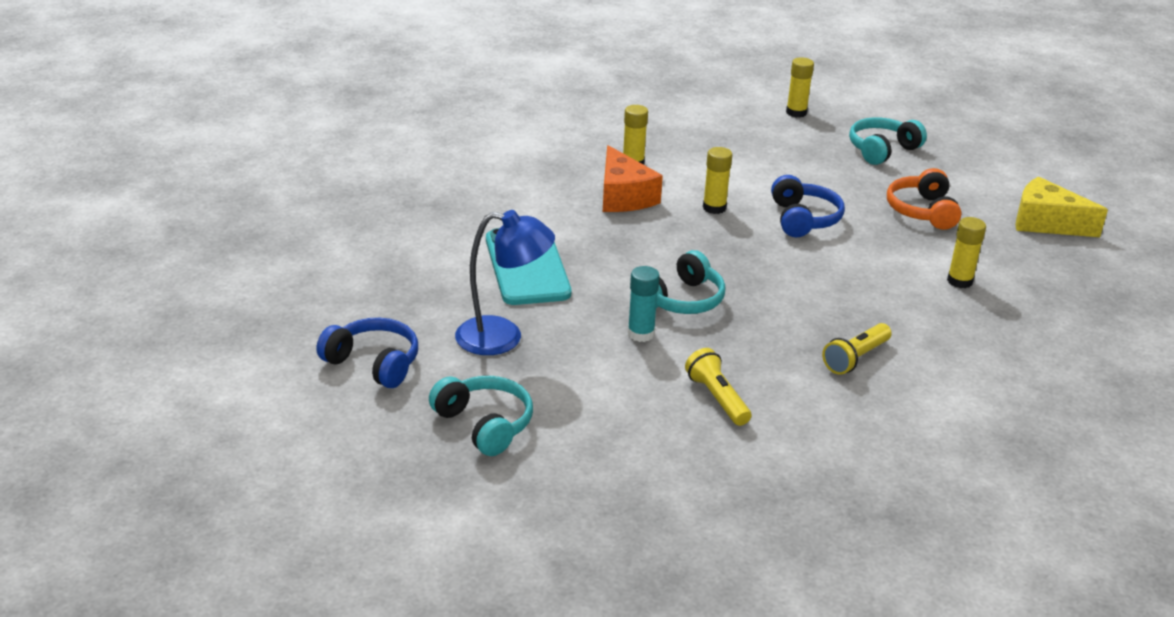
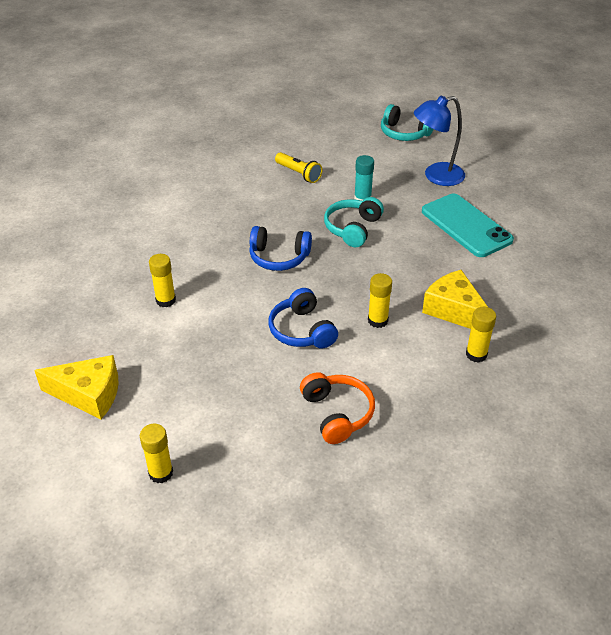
camera: 160 degrees right, 10 degrees up
blue headphones [316,318,418,388] -> blue headphones moved to [249,226,312,271]
orange cheese [603,145,663,212] -> yellow cheese [422,270,488,329]
yellow glue stick [786,57,814,117] -> yellow glue stick moved to [140,424,173,483]
yellow flashlight [822,323,892,375] -> none
turquoise headphones [849,117,927,165] -> none
orange headphones [887,168,962,230] -> orange headphones moved to [300,372,375,444]

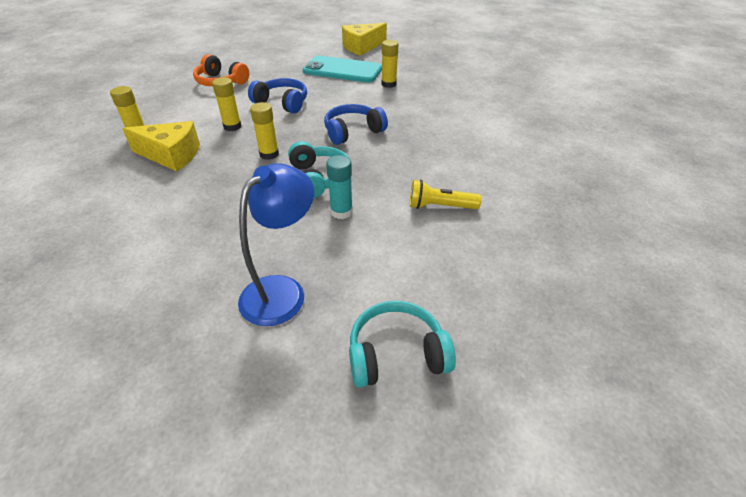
camera: 140 degrees right, 0 degrees up
yellow glue stick [140,424,173,483] -> yellow glue stick moved to [250,102,279,160]
turquoise phone [422,194,514,257] -> turquoise phone moved to [303,56,382,83]

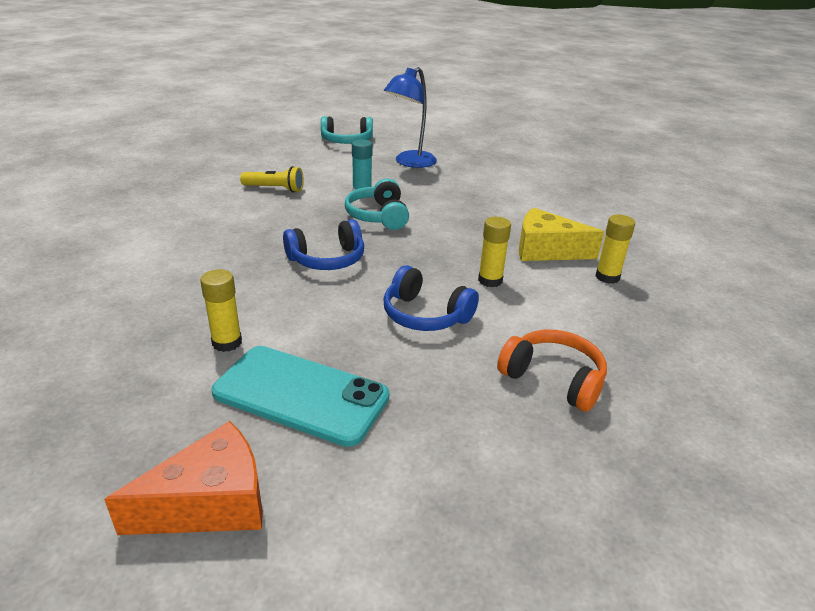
camera: 175 degrees left, 10 degrees down
yellow glue stick [250,102,279,160] -> none
yellow cheese [342,23,387,56] -> orange cheese [104,421,263,535]

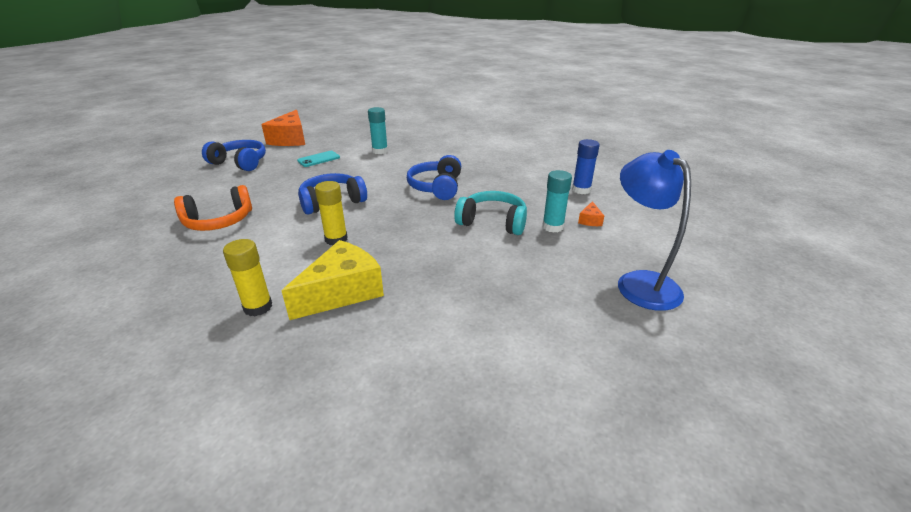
camera: 120 degrees right, 0 degrees up
yellow glue stick [200,269,242,352] -> turquoise glue stick [368,107,388,154]
turquoise phone [212,346,389,447] -> turquoise phone [297,151,340,167], size x0.47
yellow flashlight [240,166,304,192] -> blue glue stick [572,139,600,194]
turquoise headphones [321,116,373,144] -> none
none -> blue headphones [202,140,266,171]
none -> orange cheese [578,201,604,226]

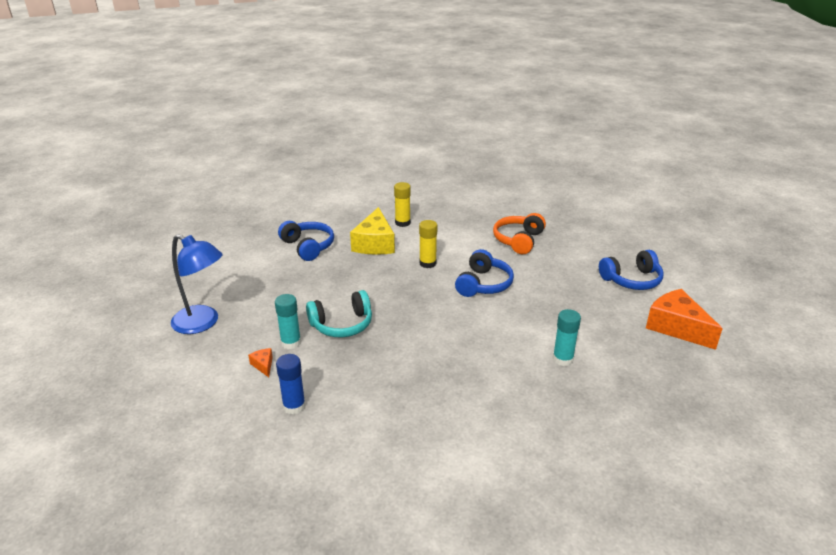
camera: 140 degrees right, 0 degrees up
turquoise phone [297,151,340,167] -> none
blue headphones [407,155,461,200] -> blue headphones moved to [278,221,334,261]

